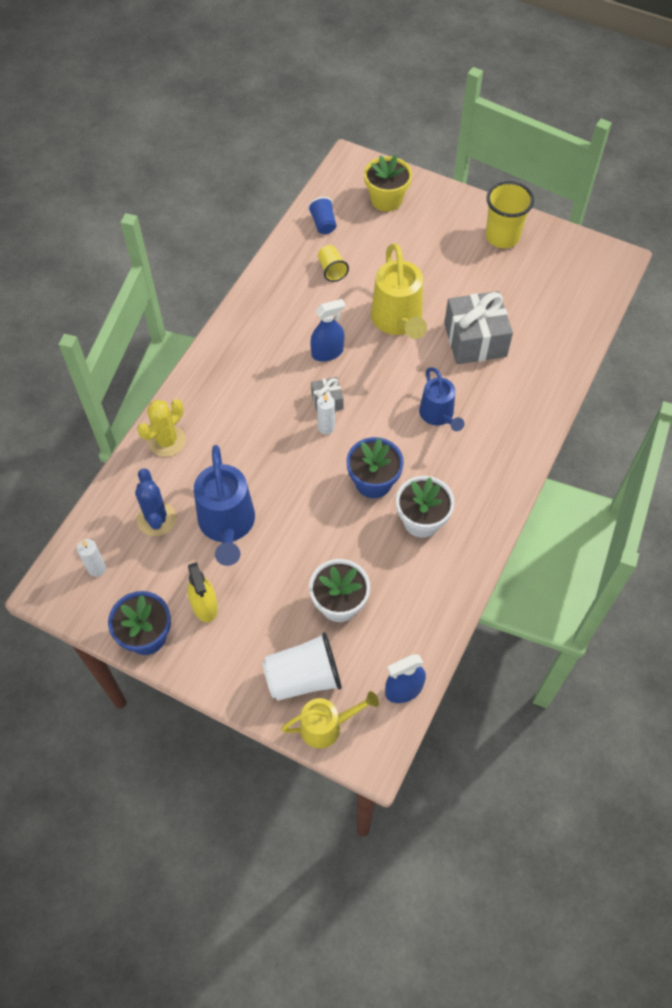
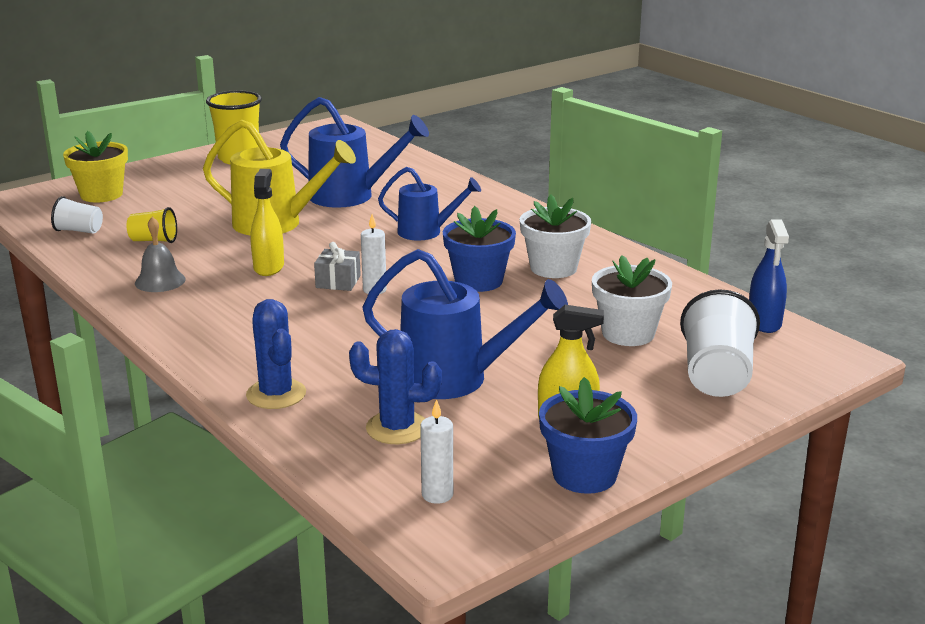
camera: 65 degrees left, 35 degrees down
yellow cactus [137,399,186,457] -> blue cactus [246,299,306,409]
yellow watering can [281,691,379,749] -> none
blue cup [308,197,336,234] -> white cup [51,196,103,234]
blue spray bottle [310,299,345,361] -> yellow spray bottle [250,169,284,276]
grey gift [444,291,513,365] -> blue watering can [280,97,429,208]
none -> grey bell [135,217,186,292]

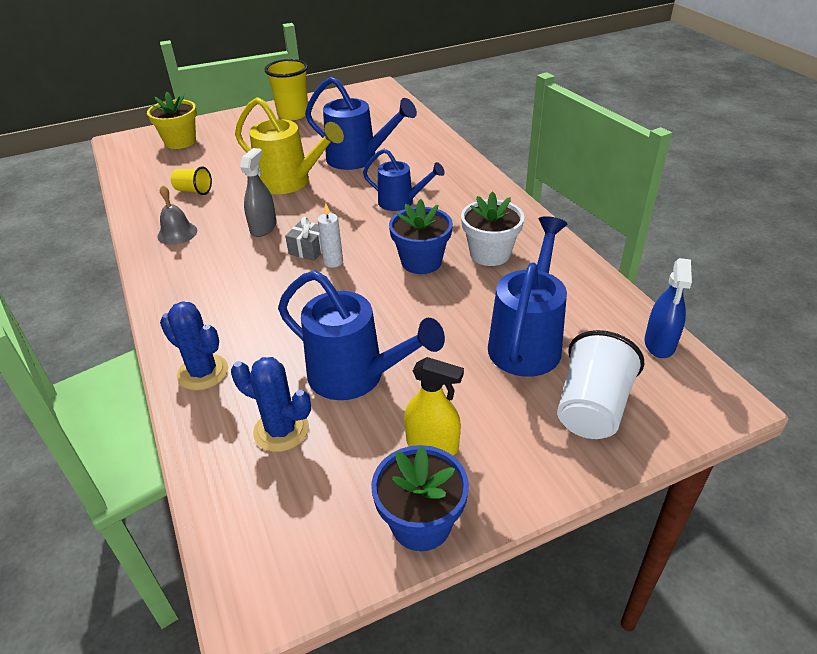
camera: 15 degrees right, 15 degrees up
white cup [51,196,103,234] -> none
blue cactus [246,299,306,409] -> blue cactus turned 45 degrees counterclockwise [160,301,228,391]
yellow spray bottle [250,169,284,276] -> grey spray bottle [240,148,276,237]
white candle [420,399,453,504] -> none
white flower pot [592,255,672,346] -> blue watering can [488,216,567,377]

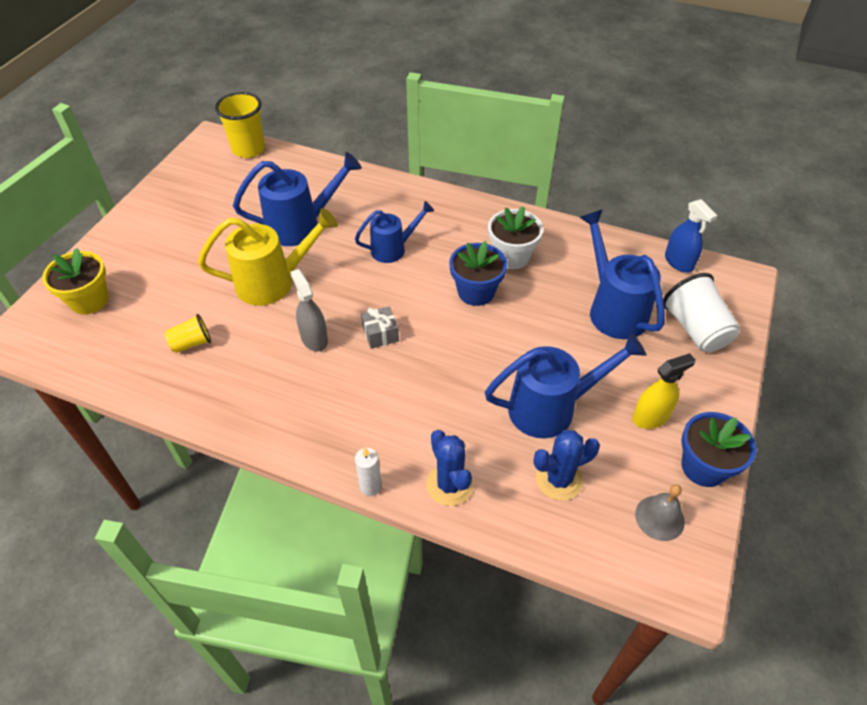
camera: 45 degrees left, 10 degrees up
grey bell [157,185,197,245] -> grey bell moved to [635,484,685,541]
blue cactus [160,301,228,391] -> blue cactus turned 75 degrees clockwise [426,430,473,506]
yellow cup [264,59,308,120] -> yellow cup moved to [215,92,265,158]
white candle [318,203,343,268] -> white candle moved to [355,447,382,496]

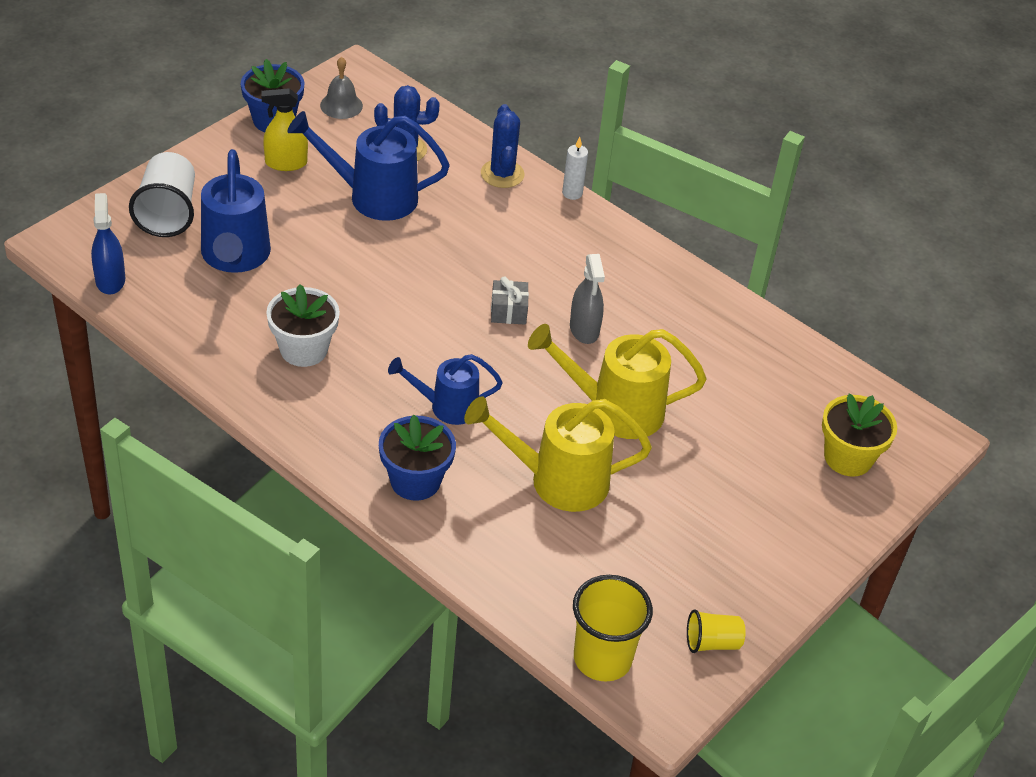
camera: 165 degrees left, 5 degrees down
yellow cup [165,314,211,353] -> yellow cup moved to [687,609,746,653]
blue watering can [233,152,362,246] -> yellow watering can [464,396,652,512]
blue flower pot [449,241,507,306] -> blue flower pot moved to [379,415,456,501]

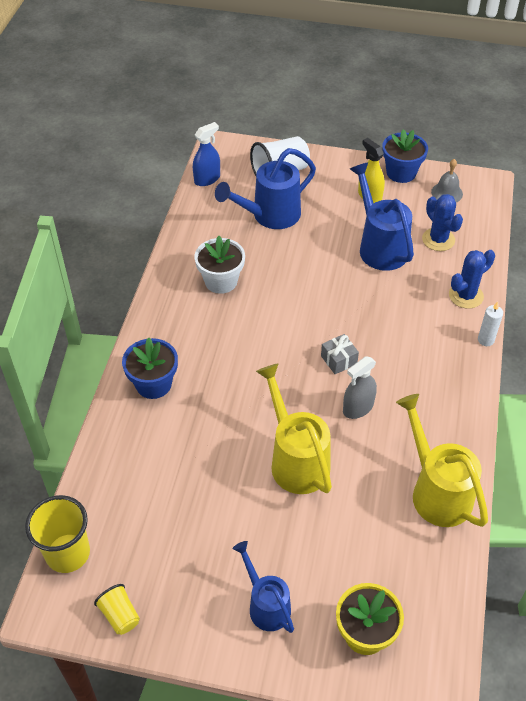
camera: 65 degrees right, 5 degrees up
blue watering can [388,354,503,425] -> blue watering can moved to [233,541,294,633]
yellow watering can [464,396,652,512] -> yellow watering can moved to [396,394,488,527]

